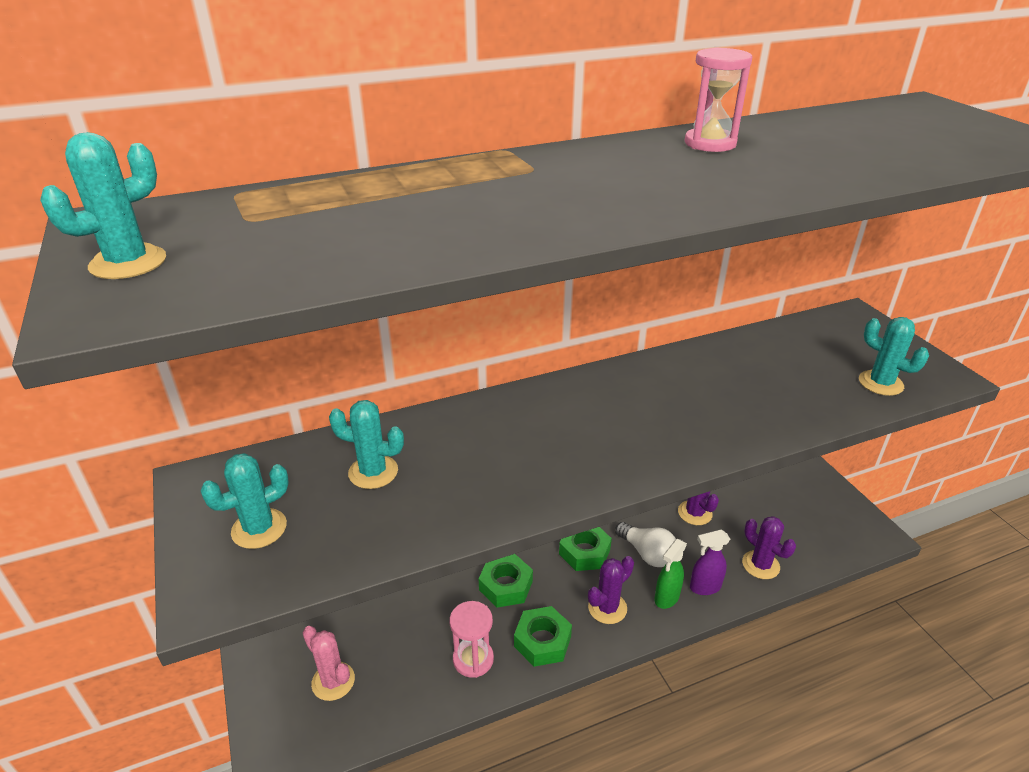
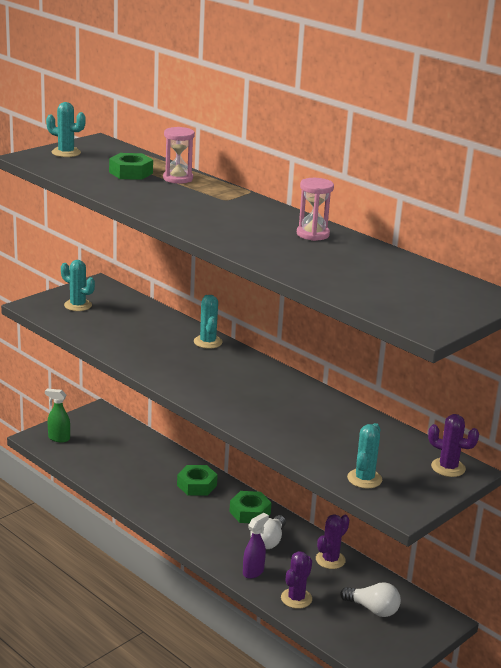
camera: 65 degrees right, 10 degrees down
pink cactus [303,626,355,701] -> none
turquoise cactus [329,400,404,489] -> turquoise cactus moved to [194,295,223,349]
pink hourglass [449,601,494,678] -> pink hourglass moved to [163,127,195,184]
green nut [514,606,572,667] -> green nut moved to [109,153,153,180]
purple cactus [588,556,634,624] -> purple cactus moved to [428,414,479,477]
green spray bottle [654,539,687,609] -> green spray bottle moved to [45,389,70,442]
purple spray bottle [690,530,730,595] -> purple spray bottle turned 75 degrees clockwise [243,513,269,579]
none -> white light bulb [340,582,401,617]

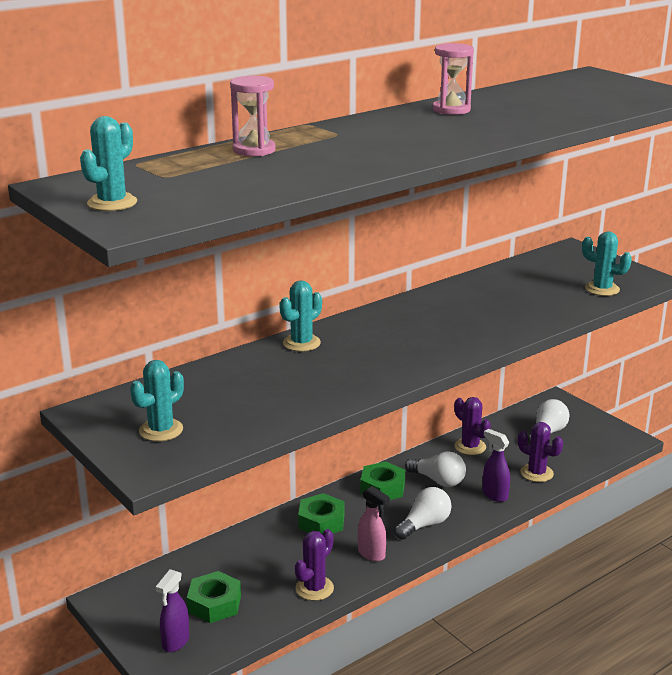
camera: 80 degrees left, 0 degrees up
green spray bottle [45,389,70,442] -> purple spray bottle [155,569,190,652]
green nut [109,153,153,180] -> green nut moved to [187,571,241,623]
turquoise cactus [194,295,223,349] -> turquoise cactus turned 45 degrees counterclockwise [279,280,322,352]
purple cactus [428,414,479,477] -> purple cactus moved to [295,529,334,601]
none -> pink spray bottle [358,486,390,561]
none -> white light bulb [394,487,452,540]

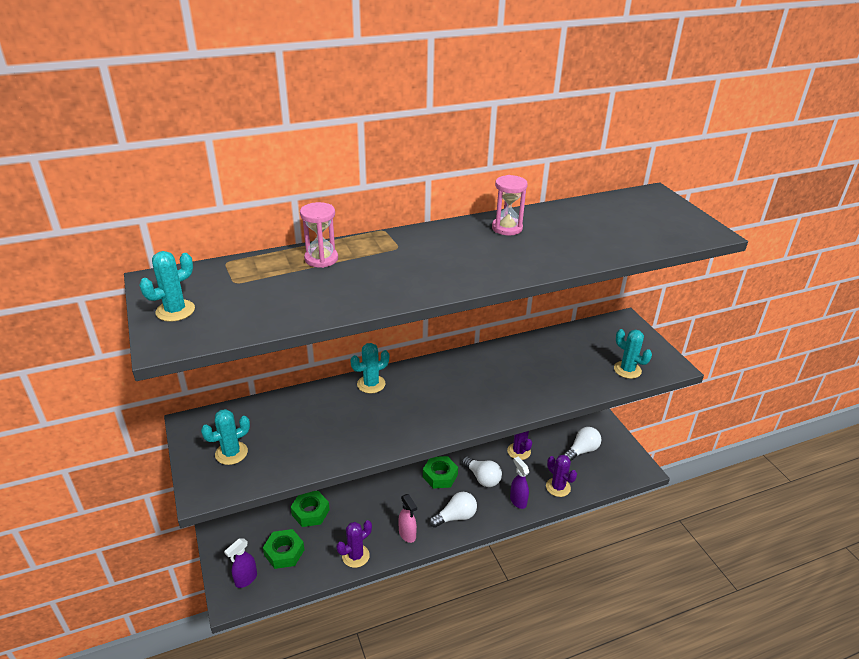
camera: 15 degrees right, 10 degrees up
green nut [298,493,344,534] -> green nut moved to [291,491,330,527]

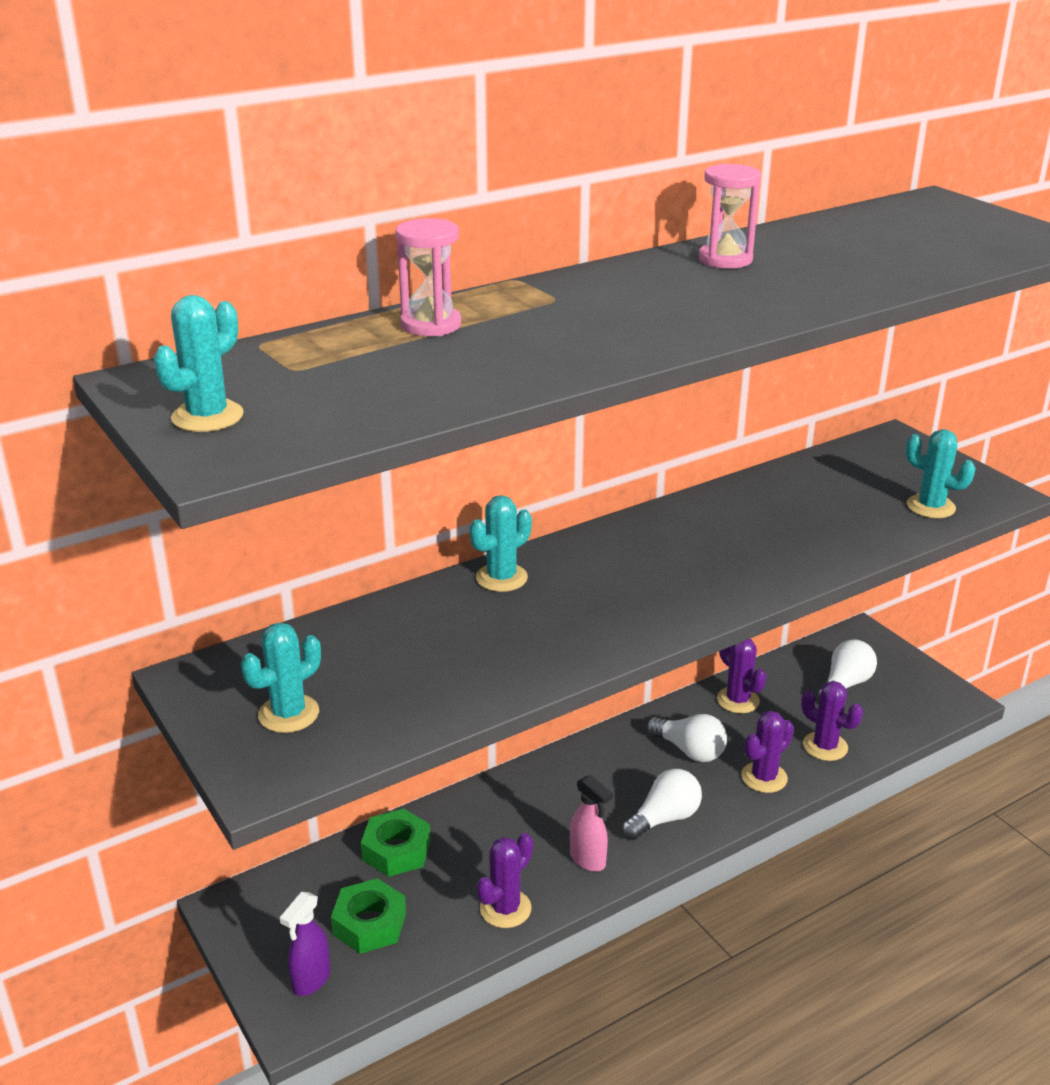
camera: 10 degrees left, 5 degrees down
green nut [423,456,458,489] -> none
purple spray bottle [510,457,529,509] -> purple cactus [741,711,794,793]

